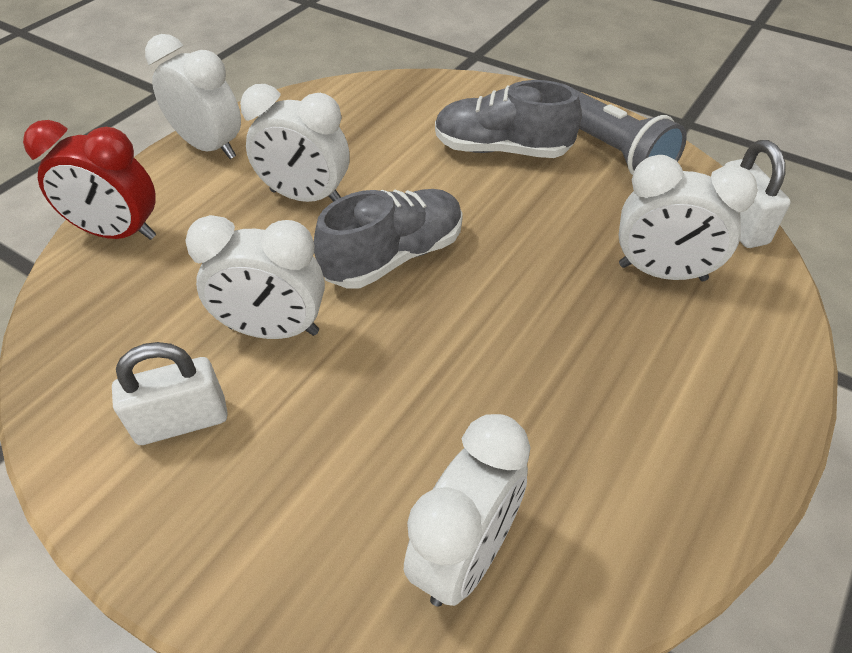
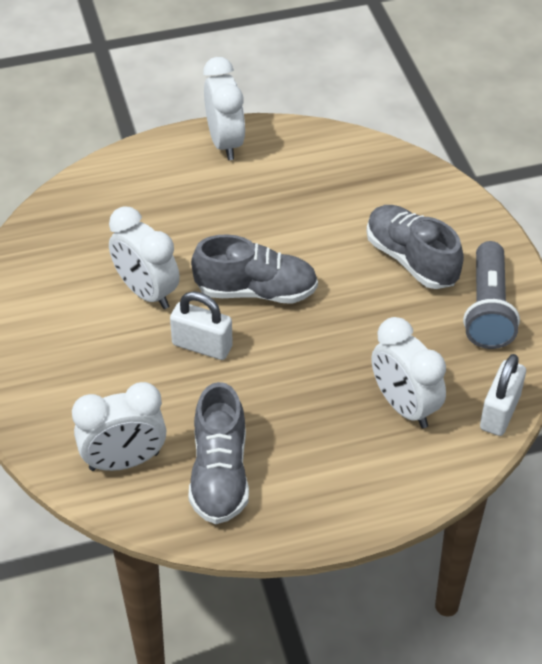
camera: 40 degrees right, 0 degrees up
red clock [23,120,156,240] -> none
white padlock [112,342,228,445] -> white padlock moved to [170,291,233,360]
white clock [240,84,349,202] -> none
none -> grey shoe [189,382,249,524]

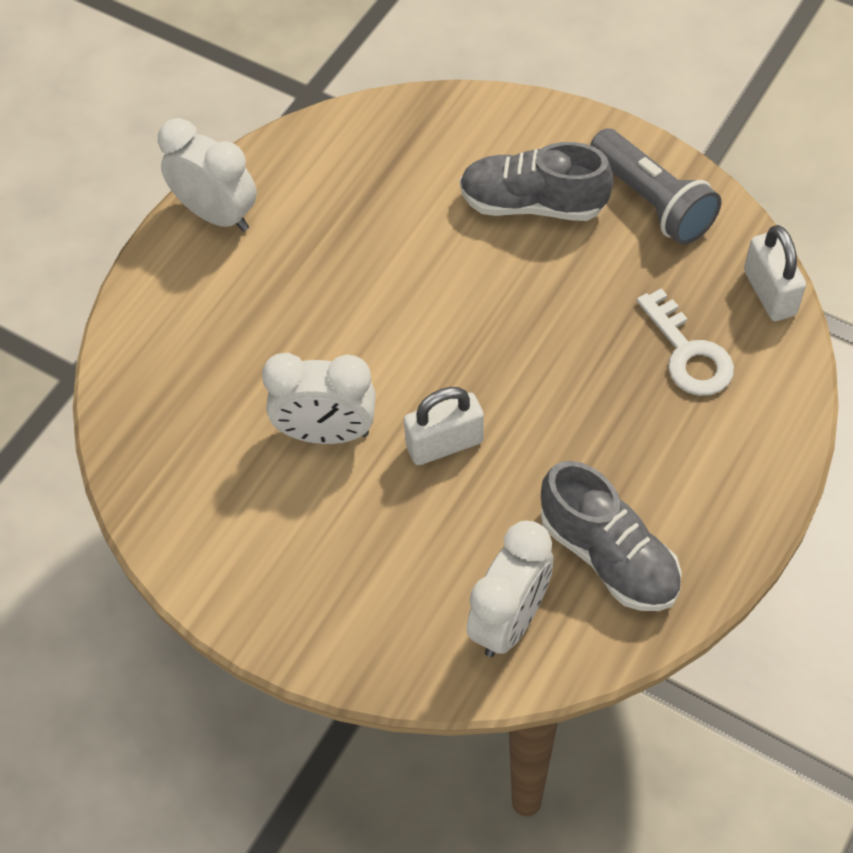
camera: 40 degrees left, 10 degrees up
grey shoe [191,234,318,304] -> none
white clock [371,317,446,428] -> white key [637,288,734,396]

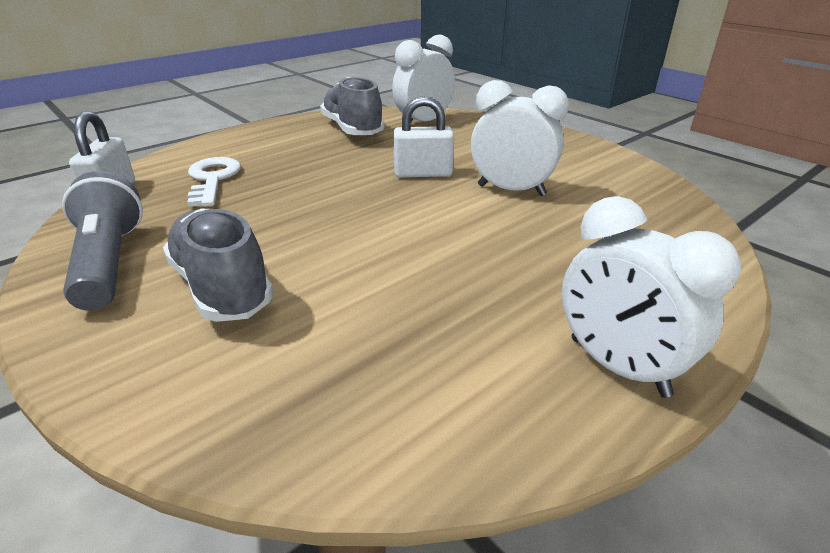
camera: 165 degrees left, 25 degrees down
grey shoe [460,142,613,221] -> grey shoe turned 150 degrees counterclockwise [163,208,274,322]

